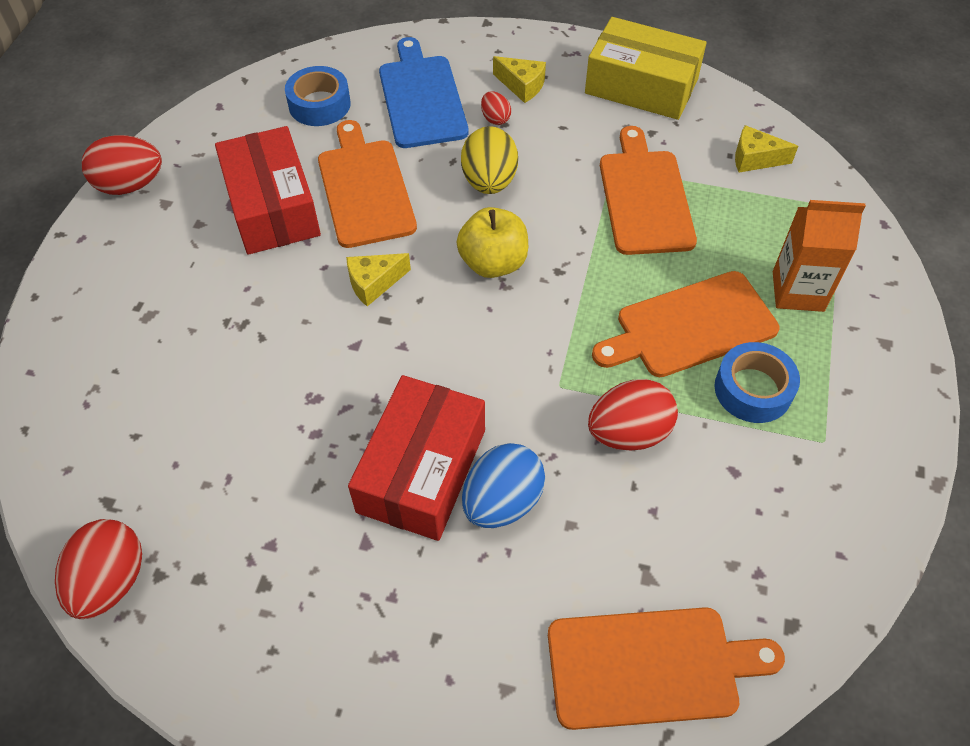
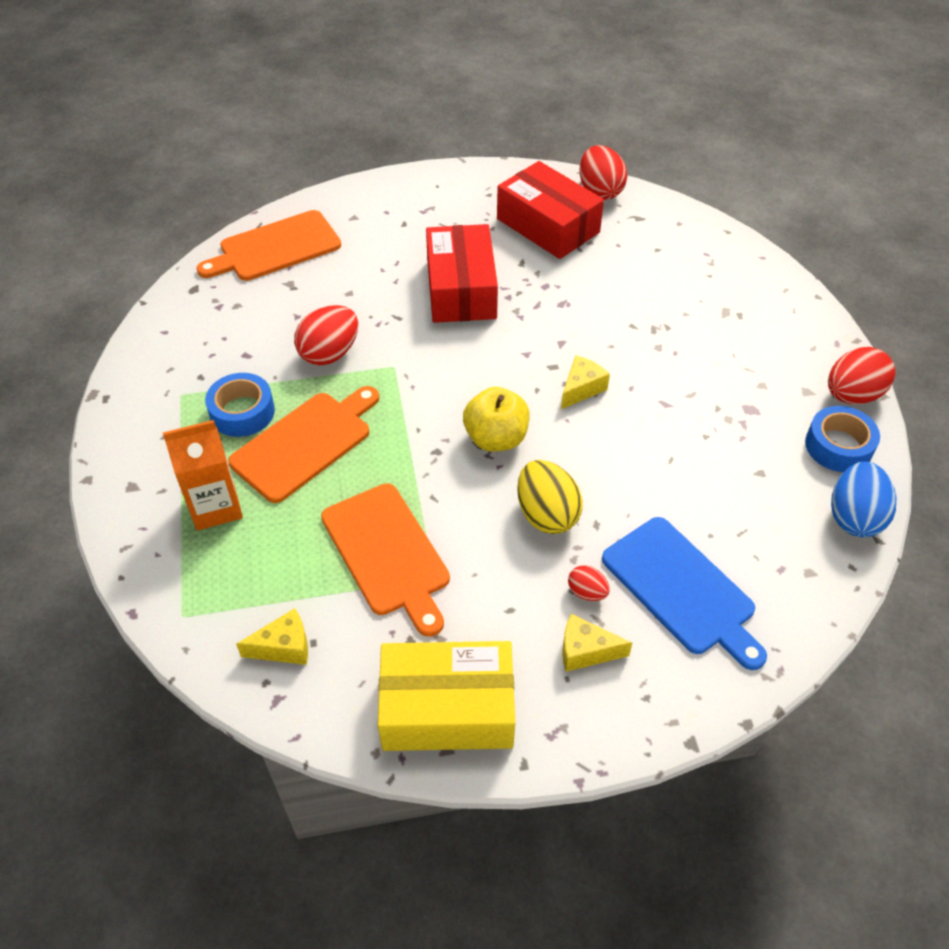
camera: 155 degrees right, 5 degrees down
red box [215,126,321,255] -> red box moved to [497,161,604,259]
blue tape [285,66,351,126] -> blue tape moved to [805,406,880,472]
orange cutting board [318,120,417,248] -> none
blue egg [462,443,545,528] -> blue egg moved to [831,461,897,537]

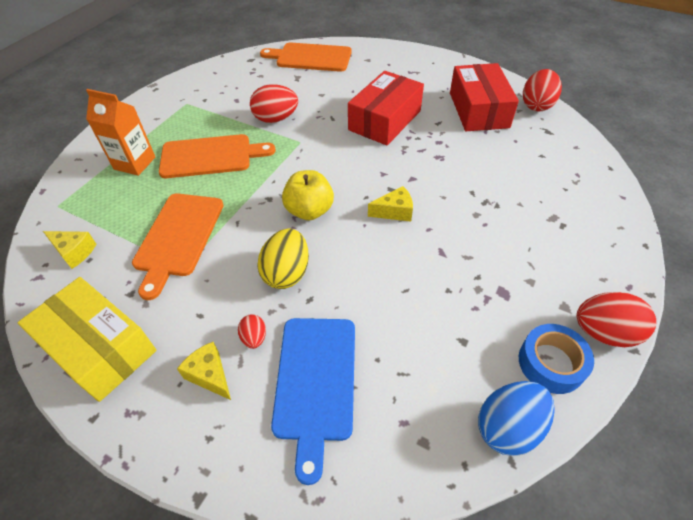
camera: 40 degrees right, 0 degrees up
blue tape [205,373,275,437] -> none

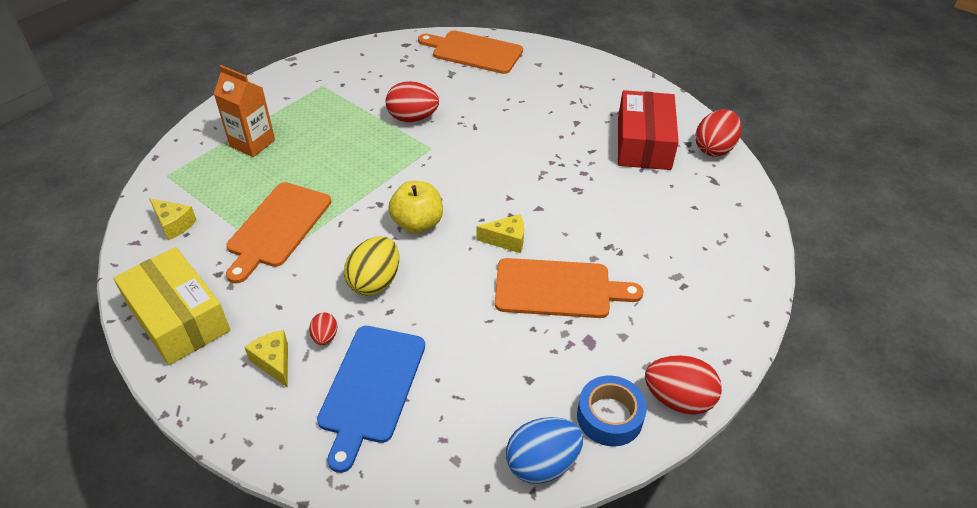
camera: 10 degrees right, 5 degrees down
orange cutting board [159,134,276,178] -> orange cutting board moved to [495,258,644,318]
red box [348,71,424,145] -> none

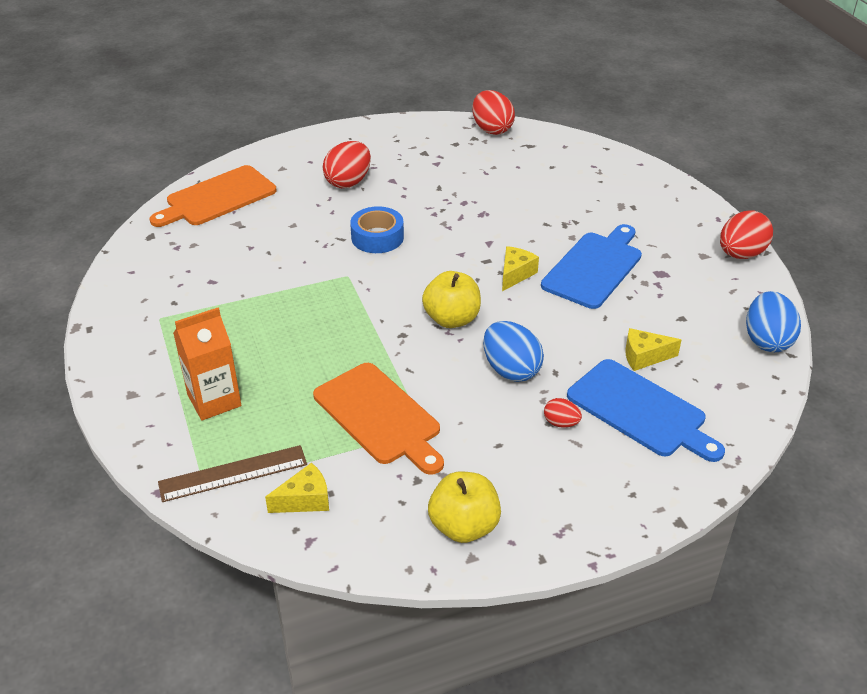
camera: 60 degrees left, 5 degrees down
yellow box [113,247,230,365] -> yellow apple [428,471,501,543]
yellow cheese [244,330,288,388] -> yellow cheese moved to [625,328,681,371]
yellow egg [344,236,399,296] -> blue egg [483,321,544,382]
red egg [386,81,439,122] -> red egg moved to [323,141,371,188]
orange cutting board [495,258,644,318] -> blue cutting board [541,224,642,309]
blue tape [577,376,647,446] -> blue tape moved to [350,206,404,253]
red box [618,90,679,170] -> none
none -> brown ruler [158,445,307,502]

